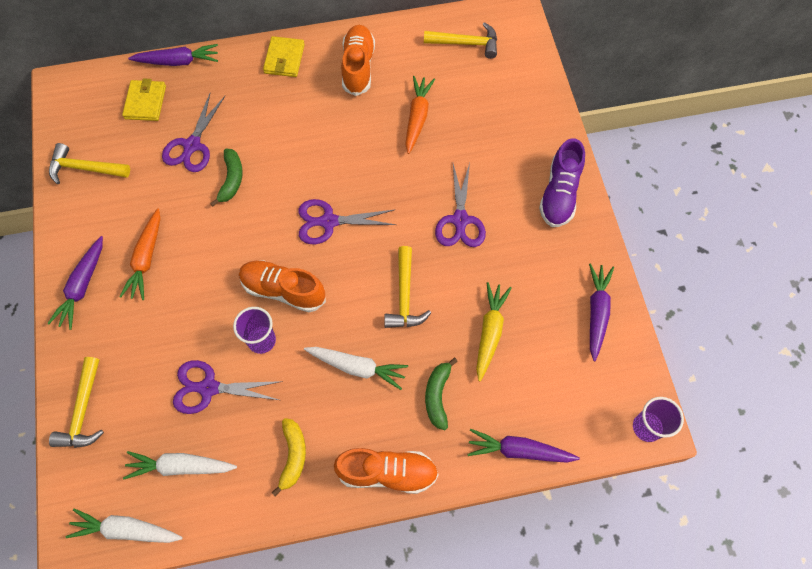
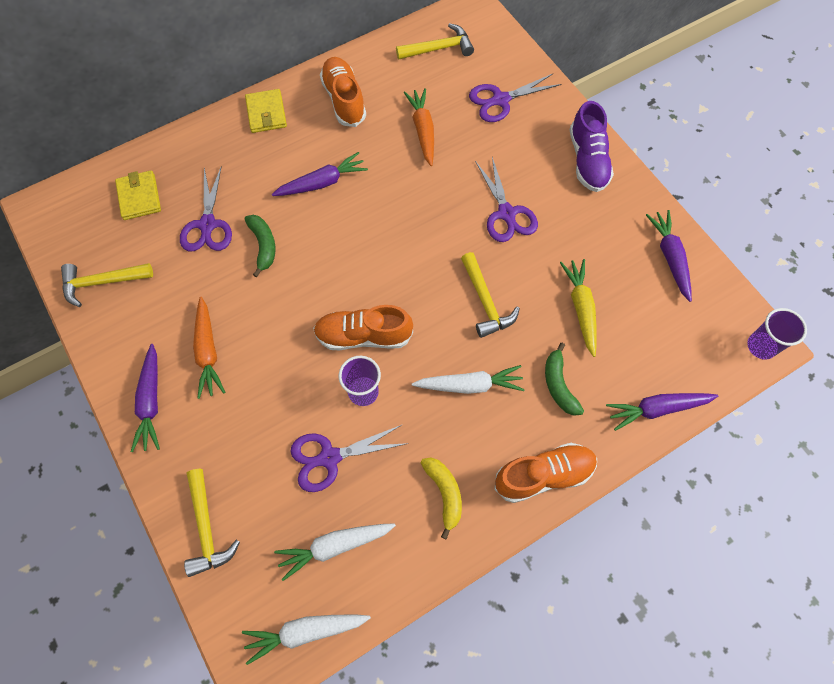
camera: 20 degrees left, 0 degrees up
purple carrot [128,44,218,66] -> purple carrot moved to [272,152,368,196]
purple scissors [298,199,396,244] -> purple scissors moved to [469,73,562,122]

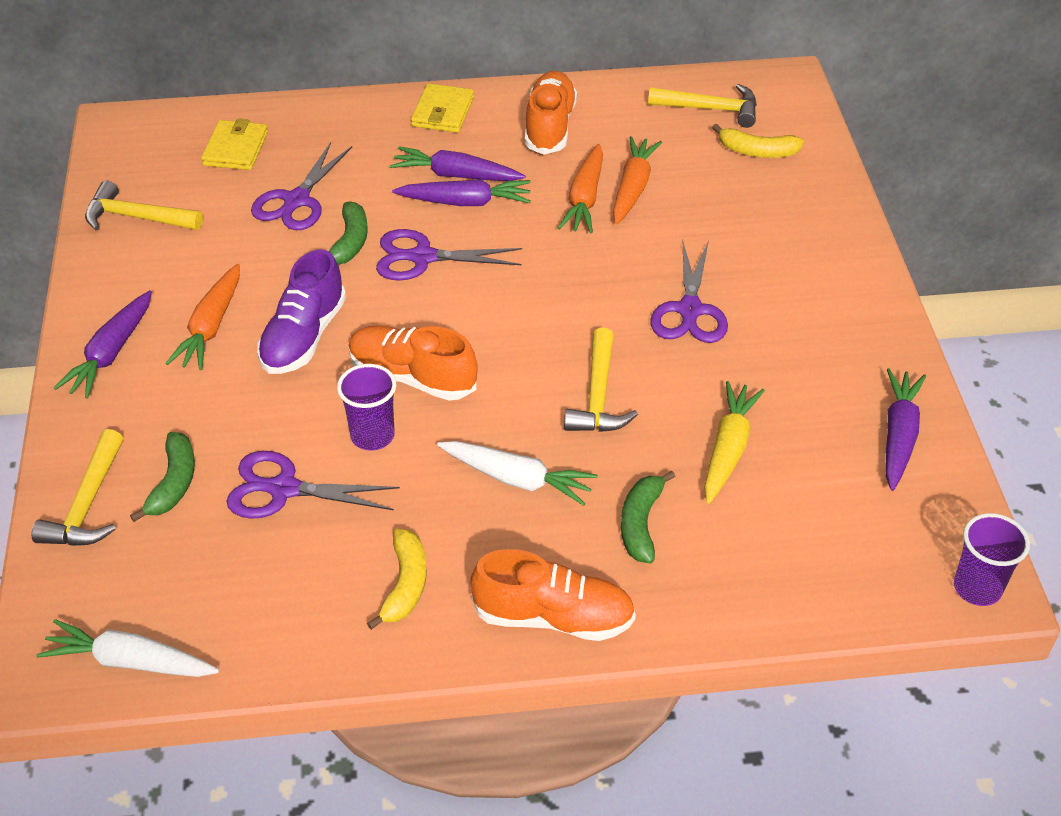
camera: 25 degrees right, 20 degrees down
white carrot [274,523,396,581] -> none
purple scissors [469,73,562,122] -> purple scissors moved to [376,229,522,281]
purple shoe [570,101,614,192] -> purple shoe moved to [257,249,346,374]
purple carrot [606,393,718,431] -> purple carrot moved to [390,146,526,181]
none -> green banana [130,432,195,522]
none -> orange carrot [558,144,603,233]
none -> yellow banana [712,124,804,158]

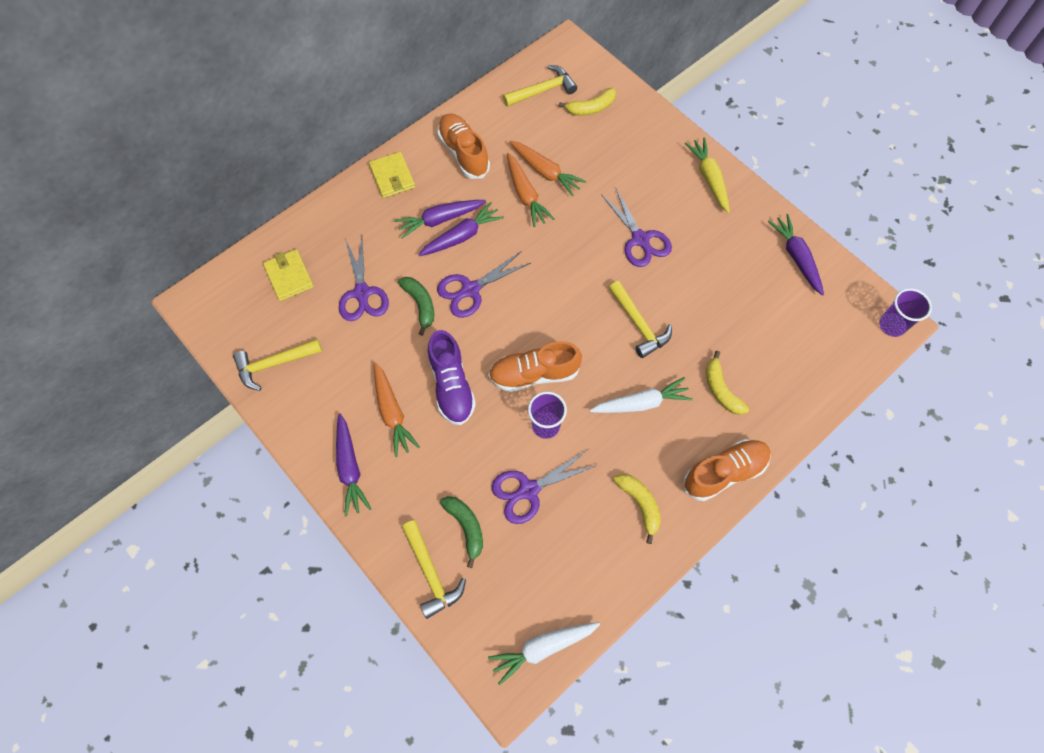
camera: 35 degrees left, 20 degrees up
orange carrot [613,136,662,224] -> orange carrot turned 150 degrees clockwise [509,141,586,197]
green banana [621,471,675,563] -> yellow banana [706,351,749,415]
yellow carrot [704,381,765,504] -> yellow carrot moved to [684,138,730,213]

